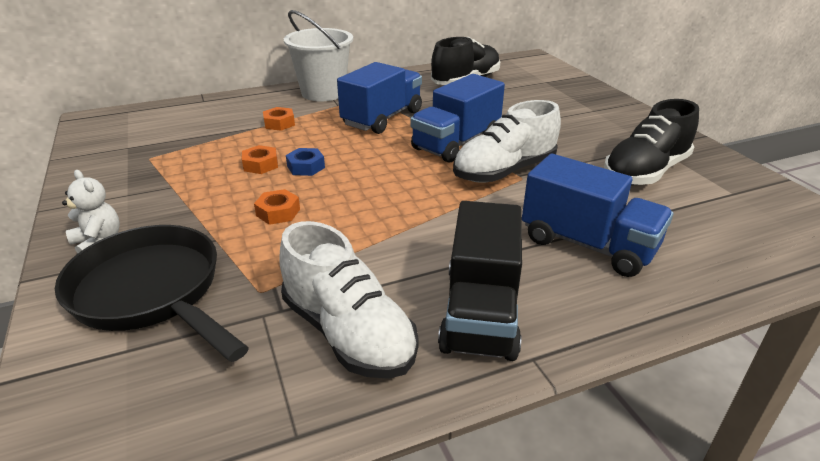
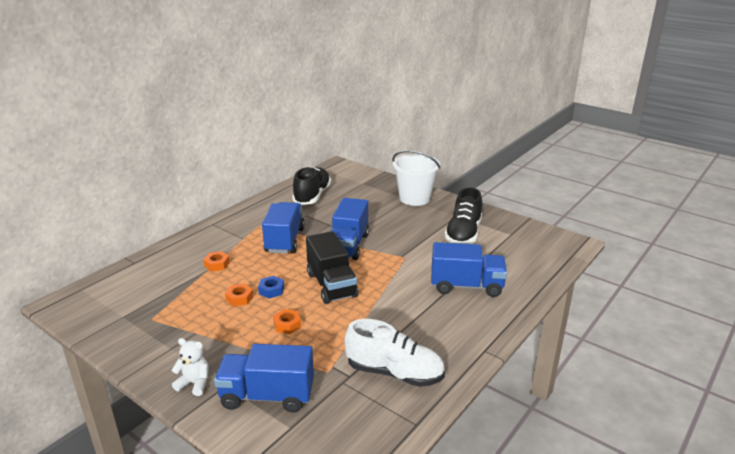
camera: 30 degrees left, 5 degrees down
black pan [55,225,249,362] -> blue truck [214,344,314,413]
white bucket [284,10,353,101] -> white bucket moved to [392,150,441,206]
black truck [438,201,522,361] -> black truck moved to [306,231,358,304]
white shoe [453,100,561,183] -> none

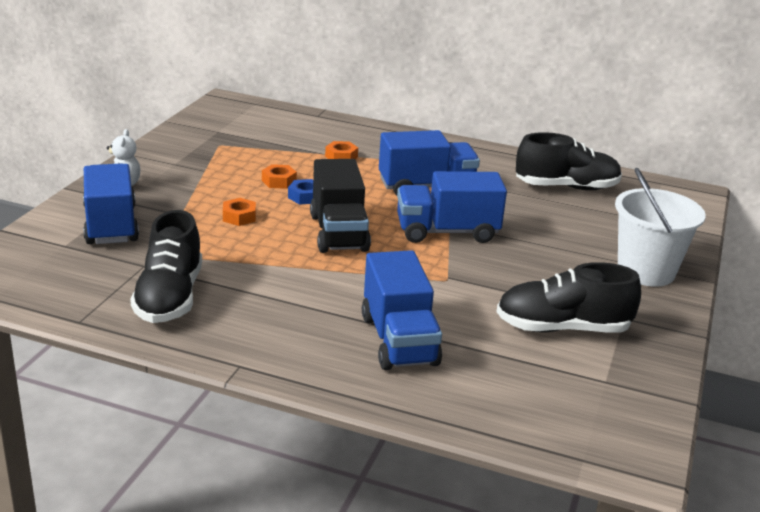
camera: 70 degrees right, 0 degrees up
black truck [306,231,358,304] -> black truck turned 60 degrees counterclockwise [310,159,371,253]
white shoe [344,319,445,387] -> black shoe [130,210,202,323]

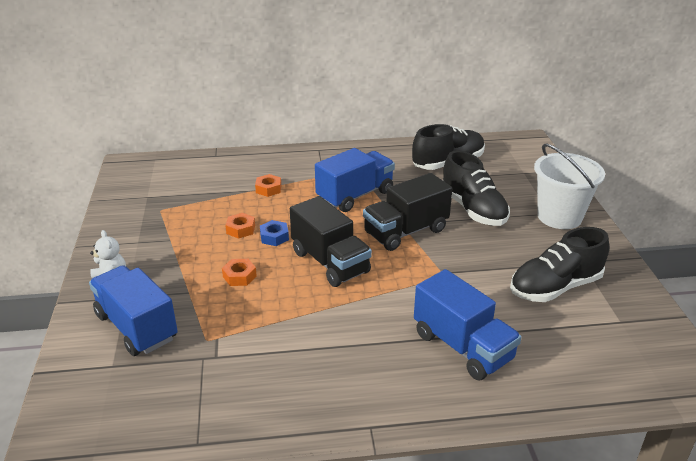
camera: 25 degrees left, 5 degrees up
black shoe [130,210,202,323] -> black shoe moved to [443,150,510,226]
blue truck [397,171,507,243] -> black truck [363,173,452,251]

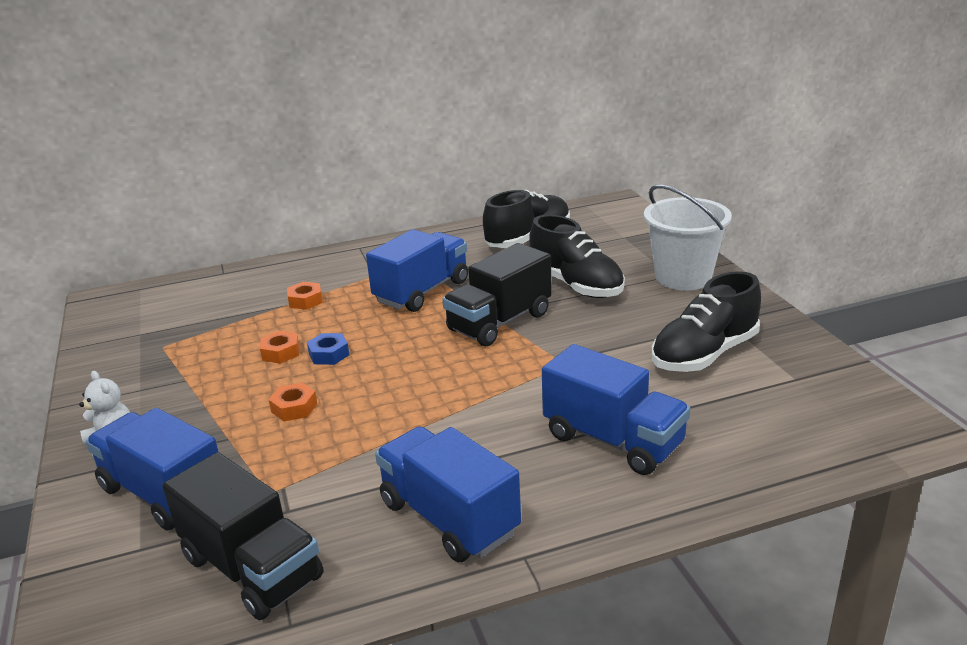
camera: 10 degrees left, 5 degrees down
black truck [290,196,372,287] -> black truck moved to [162,452,323,620]
none -> blue truck [375,426,521,562]

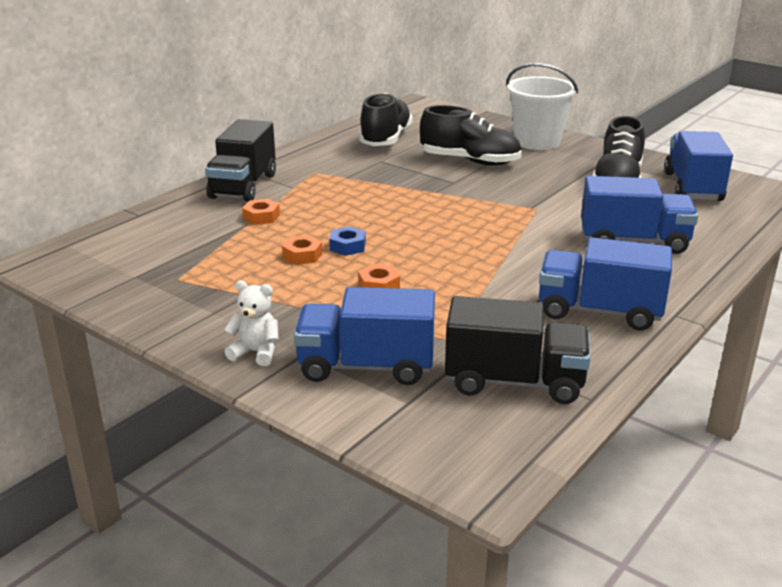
camera: 35 degrees left, 0 degrees up
blue truck [366,229,468,312] -> blue truck moved to [664,131,733,201]
black truck [442,243,552,346] -> black truck moved to [205,119,276,202]

